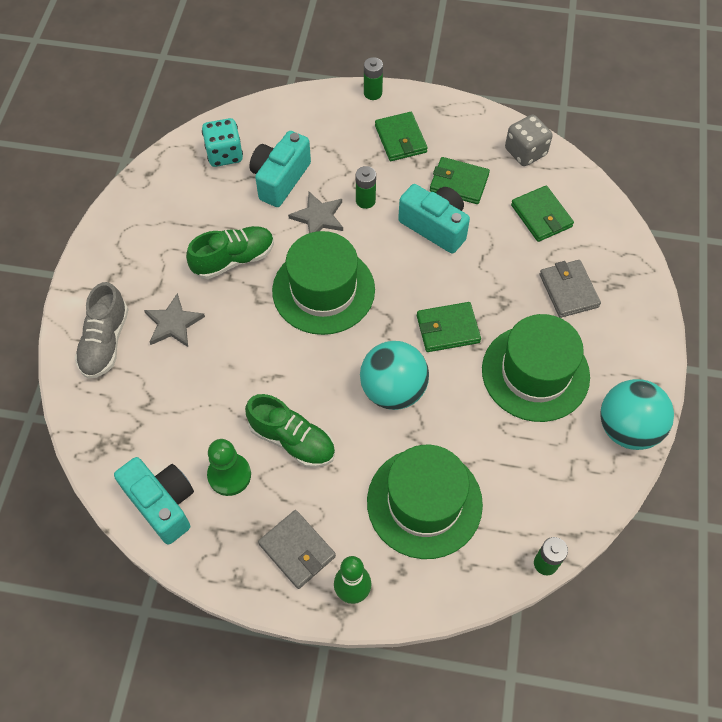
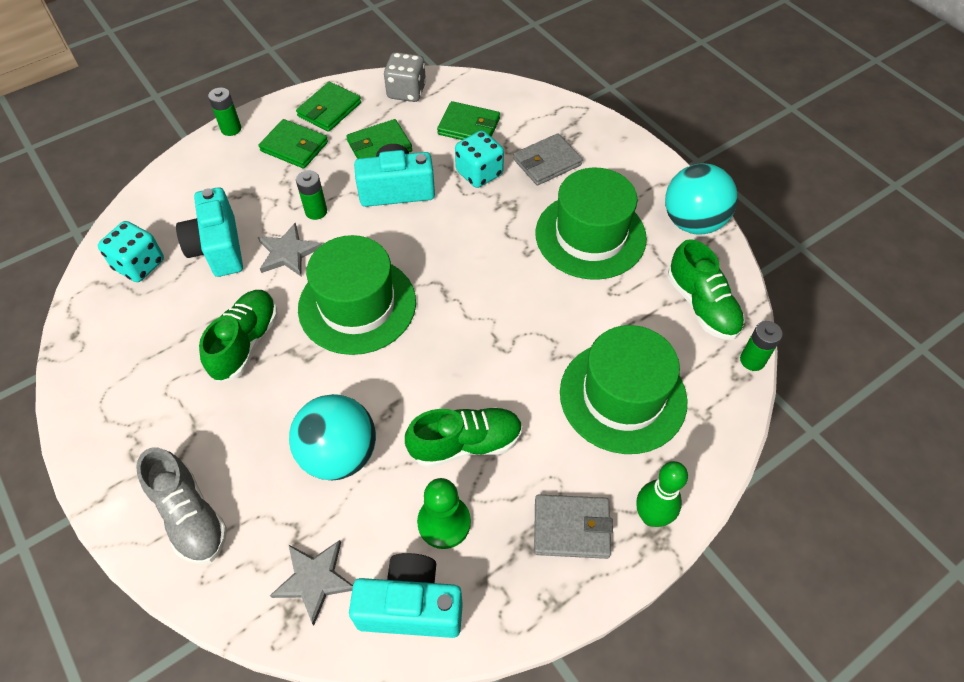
camera: 45 degrees left, 5 degrees down
grey star [144,293,205,347] -> grey star moved to [270,540,353,625]
turquoise ball [360,341,429,410] -> turquoise ball moved to [289,394,376,480]
green wallet [417,302,481,352] -> green wallet moved to [296,82,361,132]
grey wallet [540,260,601,318] -> grey wallet turned 60 degrees counterclockwise [513,133,583,186]
none -> turquoise dice [455,130,504,188]
none -> green shoe [668,239,745,340]

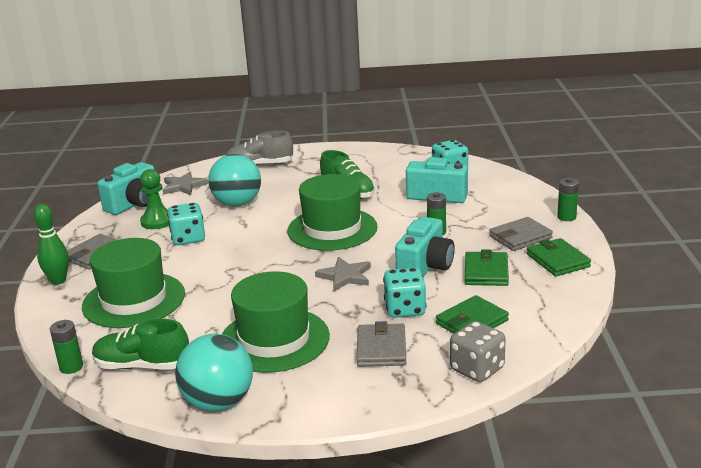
camera: 125 degrees right, 30 degrees down
grey star [258,223,322,276] -> grey star moved to [315,257,371,291]
green wallet [259,119,328,169] -> grey wallet [489,217,553,251]
grey dice [384,52,426,102] -> grey dice moved to [450,321,506,382]
green shoe [405,407,523,468] -> turquoise dice [167,203,205,245]

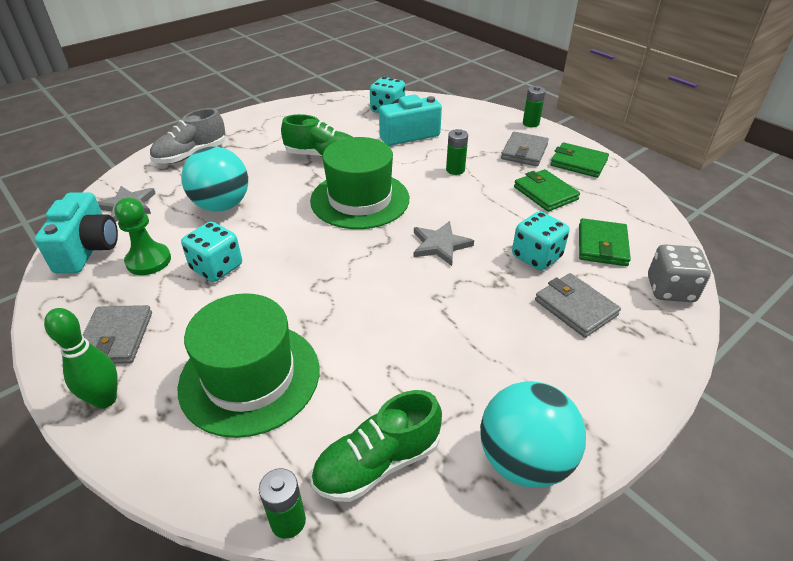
camera: 40 degrees left, 15 degrees up
green hat [222,271,330,373] -> none
turquoise camera [395,217,455,277] -> none

